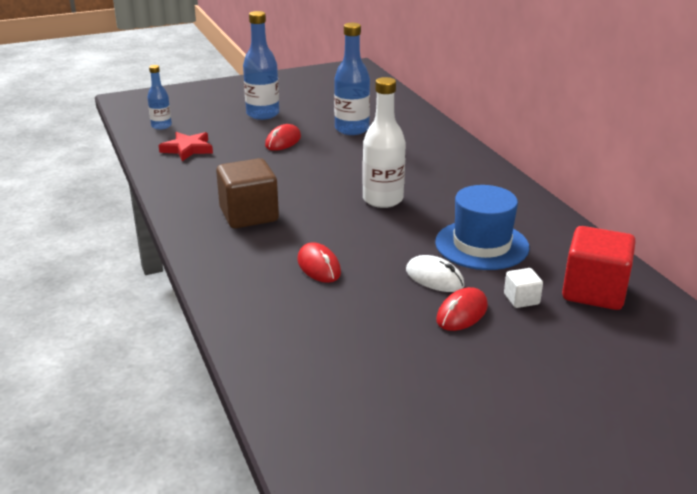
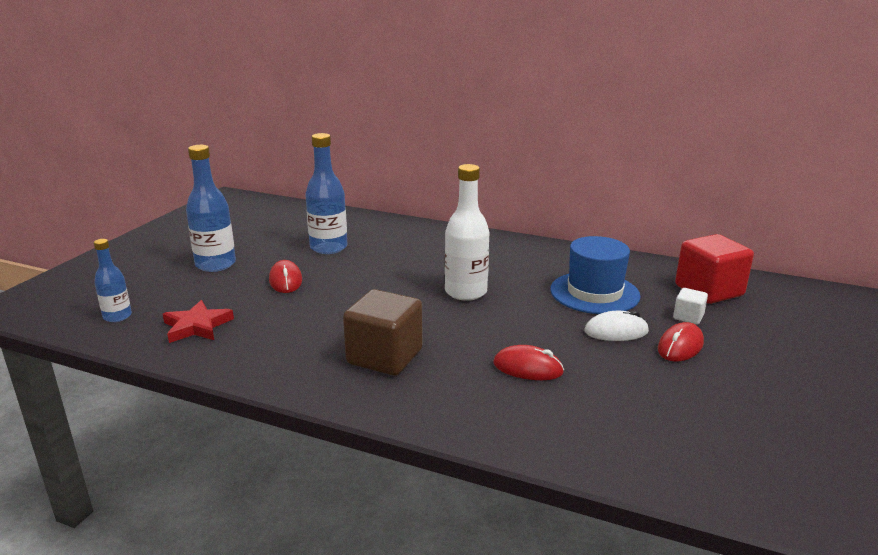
camera: 45 degrees left, 5 degrees down
red mouse [436,287,488,331] -> red mouse turned 45 degrees clockwise [658,322,704,361]

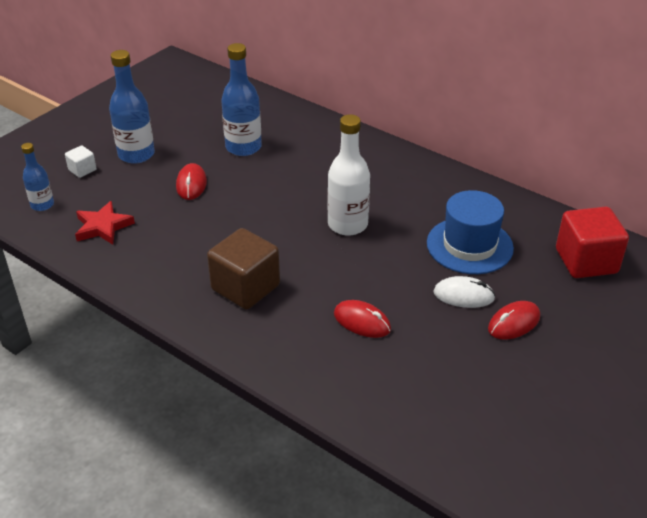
camera: 15 degrees right, 15 degrees up
white cube [673,288,708,324] -> white cube moved to [65,145,96,178]

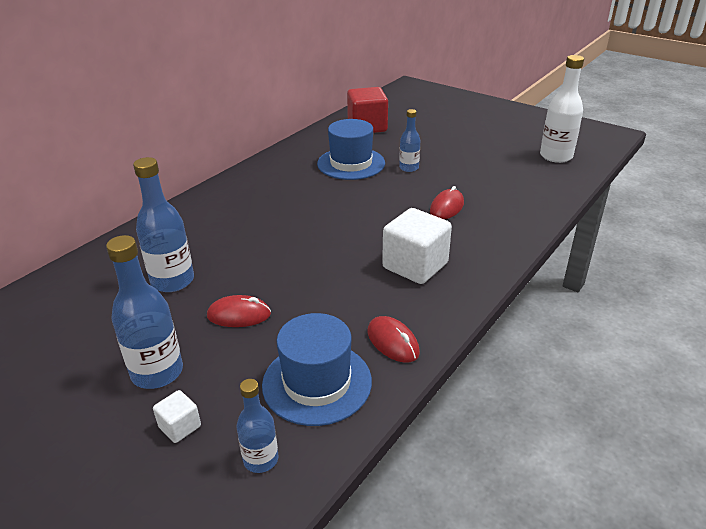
camera: 90 degrees left, 5 degrees down
red star [75,201,135,245] -> blue hat [262,313,372,426]
brown cube [207,228,280,309] -> white cube [382,208,452,284]
white bottle [327,114,370,236] -> white bottle moved to [540,55,584,163]
white mouse [434,276,495,308] -> blue bottle [399,109,420,172]
red mouse [488,301,540,339] -> red mouse moved to [368,316,420,363]

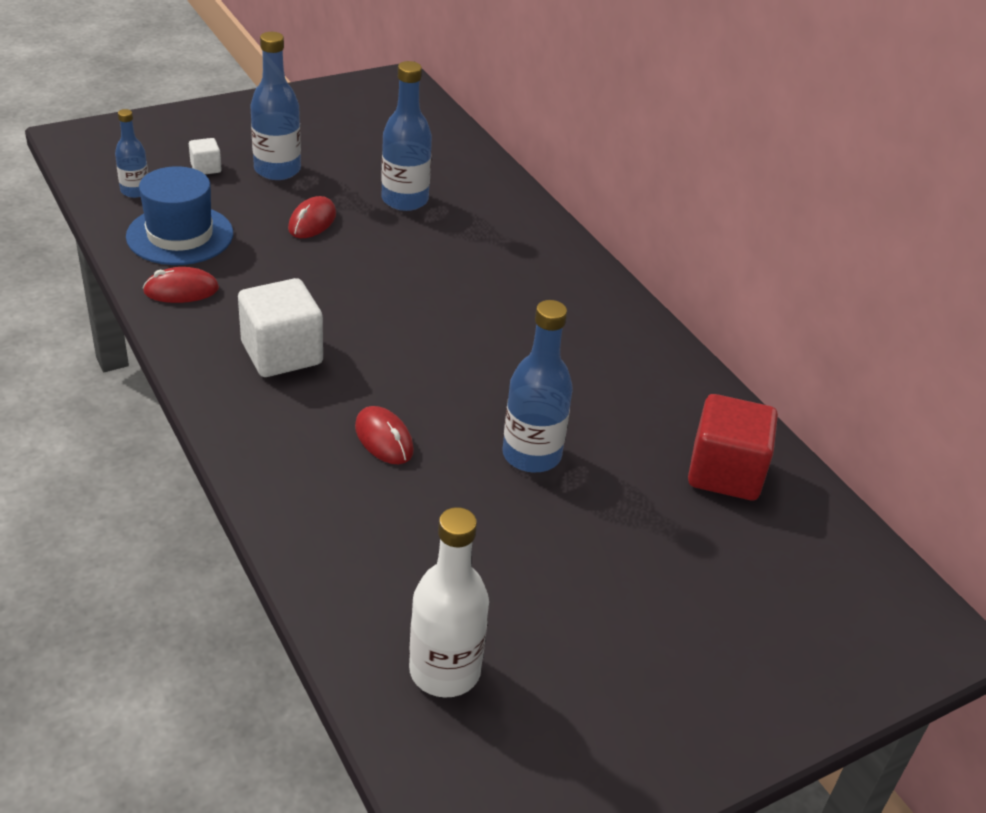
camera: 110 degrees right, 5 degrees up
blue hat [317,119,385,180] -> none
blue bottle [399,109,420,172] -> blue bottle [502,300,573,473], size x1.69

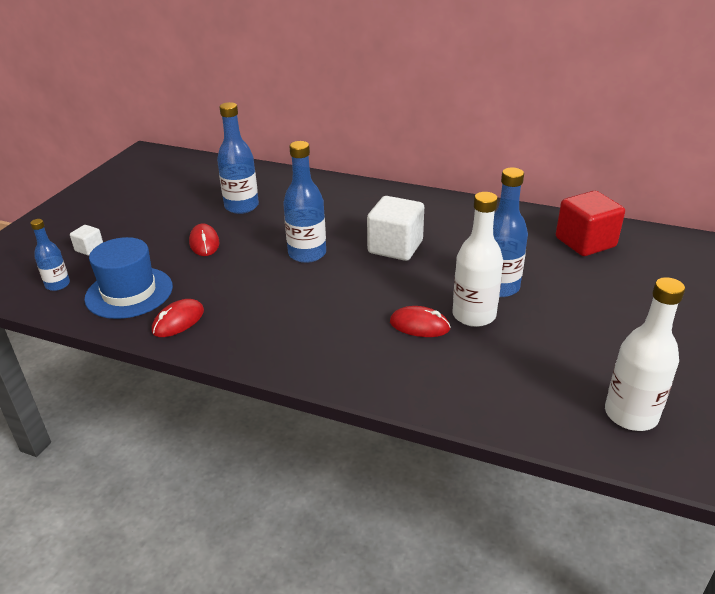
camera: 35 degrees left, 5 degrees down
white cube [238,278,323,377] -> white cube moved to [367,196,424,261]
blue bottle [250,32,301,180] -> blue bottle moved to [283,141,326,263]
none -> white bottle [452,192,503,327]

